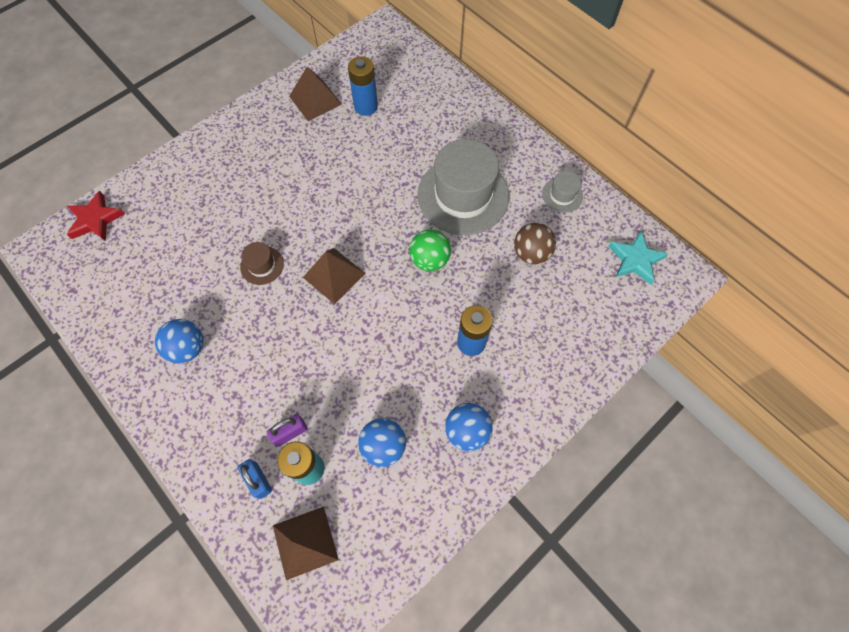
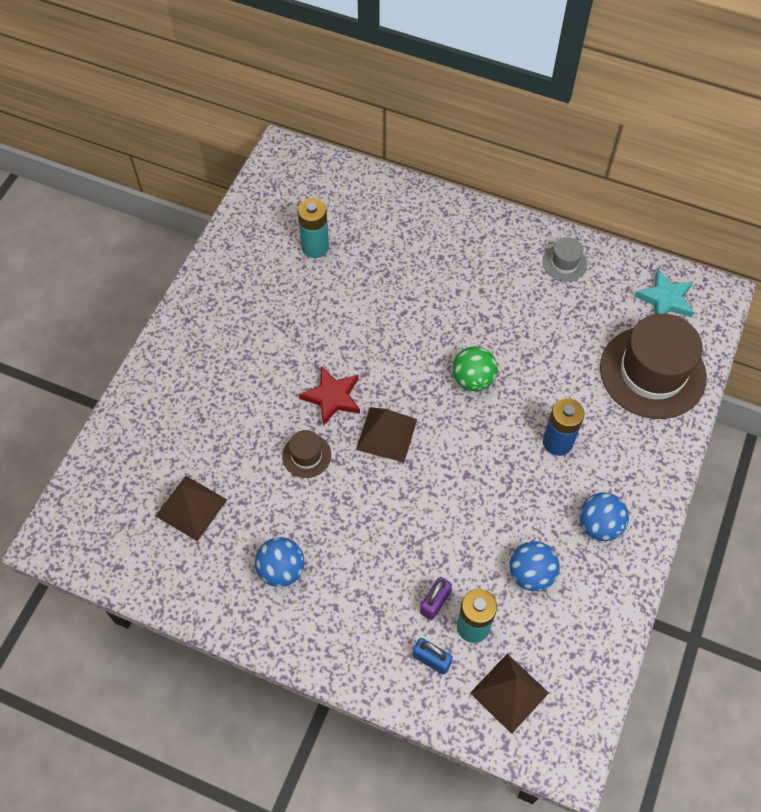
camera: 25 degrees left, 5 degrees down
red star [67,191,125,241] -> red star moved to [299,366,360,426]
brown pyramid [289,66,342,121] -> brown pyramid moved to [156,476,227,541]
blue battery [348,56,378,116] -> turquoise battery [297,198,329,258]
grey hat [417,139,509,235] -> none
brown ball [514,223,556,264] -> none
none -> brown hat [600,314,707,419]

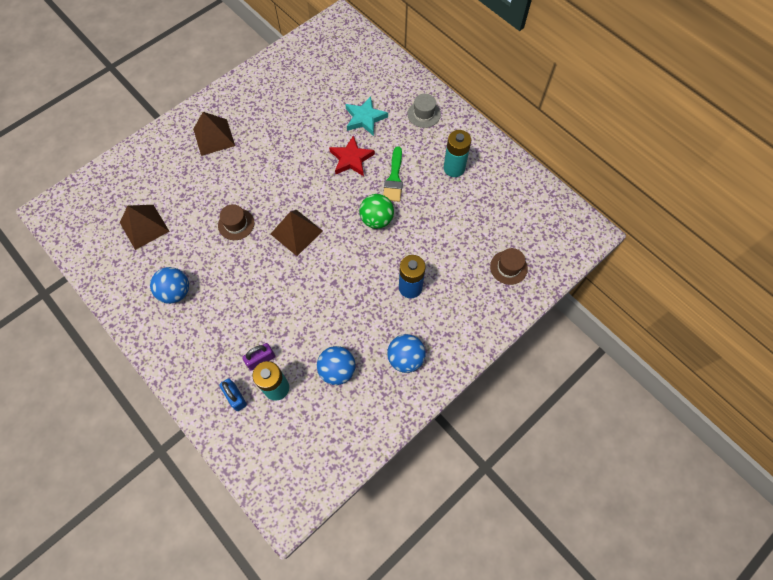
camera: 25 degrees right, 5 degrees up
turquoise battery [297,198,329,258] -> turquoise battery moved to [444,130,471,177]
red star [299,366,360,426] -> red star moved to [329,135,375,176]
brown pyramid [470,654,549,734] -> brown pyramid moved to [193,112,235,156]
grey hat [543,237,587,281] -> grey hat moved to [407,94,441,128]
brown hat [600,314,707,419] -> brown hat [490,248,528,285], size x0.45
turquoise star [634,269,694,318] -> turquoise star moved to [345,96,388,136]
none -> green brush [383,146,403,202]

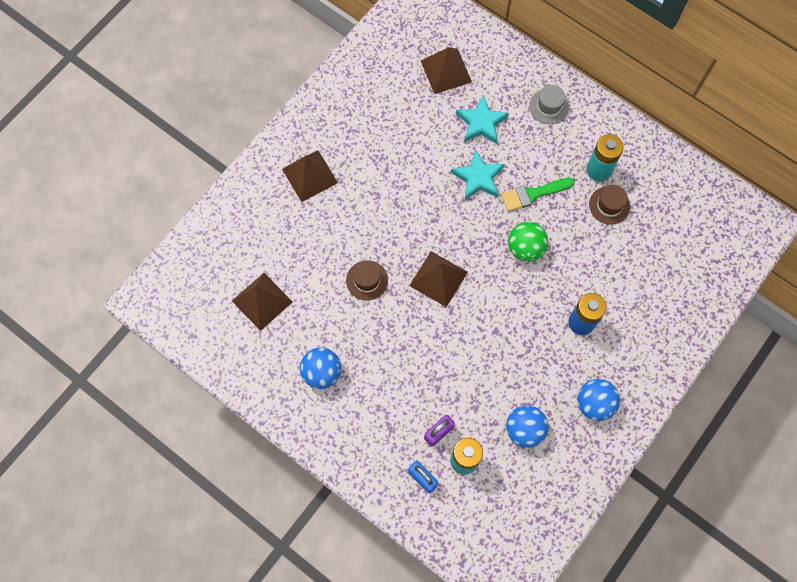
camera: 10 degrees left, 5 degrees up
red star [329,135,375,176] -> turquoise star [451,149,505,200]
green brush [383,146,403,202] -> green brush turned 75 degrees clockwise [501,178,575,212]
brown hat [490,248,528,285] -> brown hat moved to [589,185,630,225]
none -> brown pyramid [421,47,472,94]

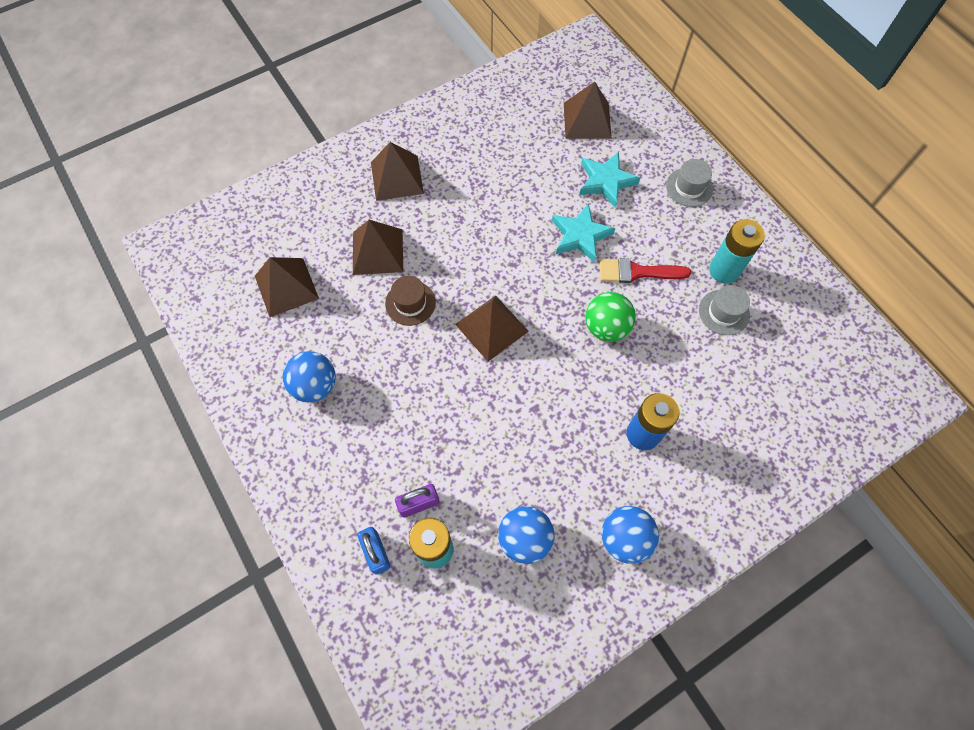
camera: 20 degrees right, 5 degrees down
green brush [501,178,575,212] -> red brush [600,258,691,283]
brown hat [589,185,630,225] -> grey hat [699,285,750,335]
none -> brown pyramid [353,220,403,275]

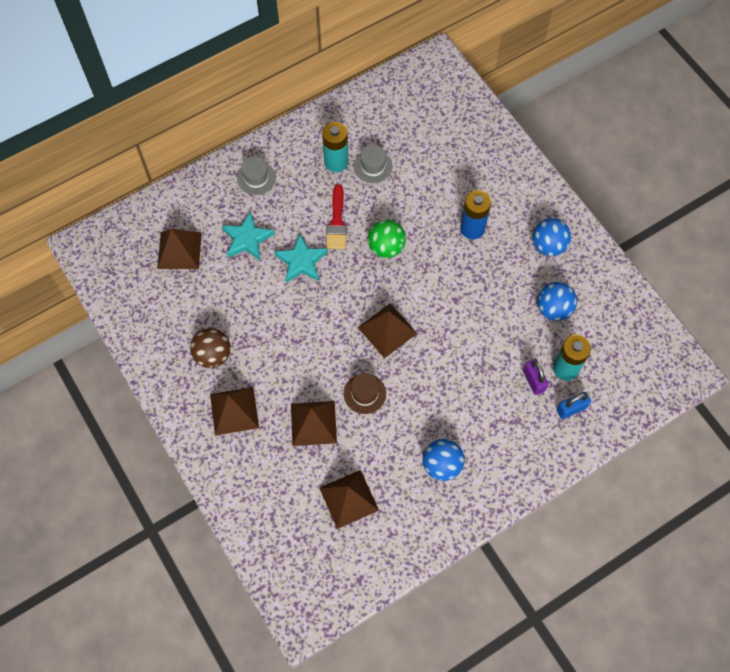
camera: 90 degrees left, 0 degrees up
none -> brown ball [190,328,231,368]

